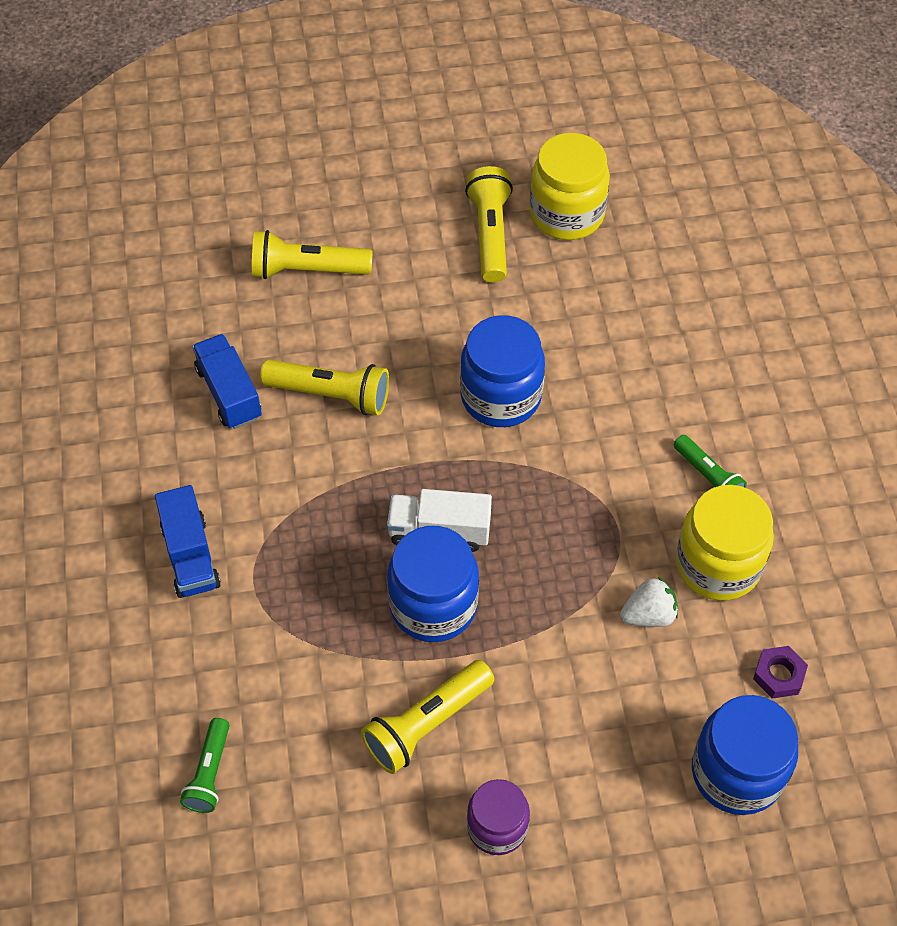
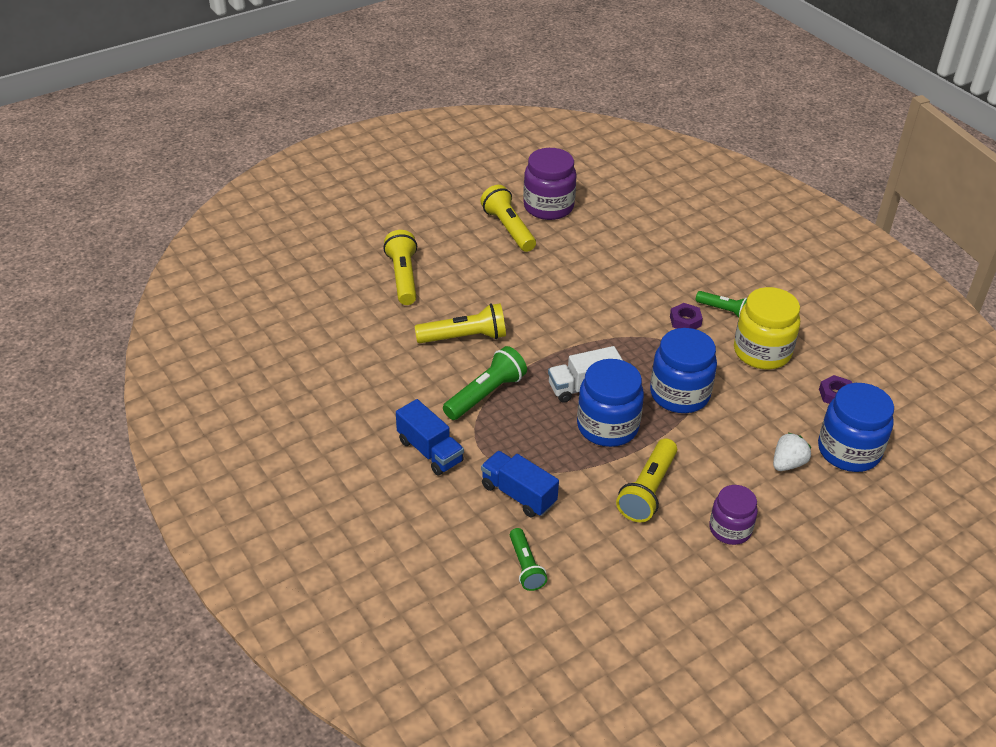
camera: 25 degrees left, 15 degrees down
blue truck [192,334,262,429] -> blue truck moved to [481,451,559,518]
yellow flashlight [252,230,373,279] -> yellow flashlight turned 105 degrees clockwise [383,230,417,305]
blue jar [460,315,545,427] -> blue jar moved to [650,328,717,413]
yellow jar [530,133,610,240] -> purple jar [523,148,577,220]
white strawberry [620,577,678,627] -> white strawberry moved to [773,433,811,471]
none -> green flashlight [443,346,527,420]
none -> purple nut [670,303,703,329]

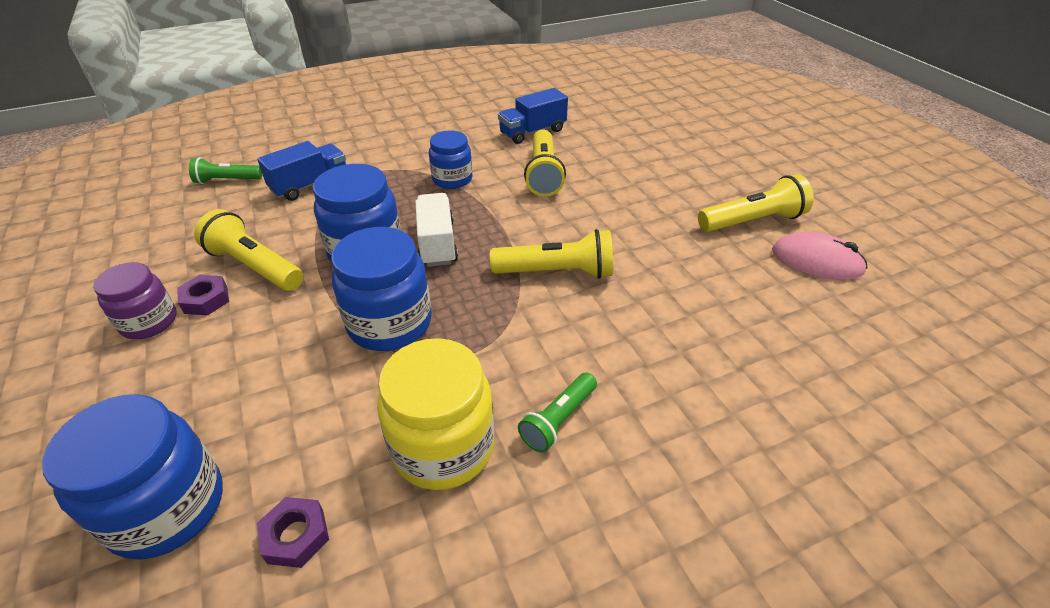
camera: 100 degrees right, 0 degrees up
yellow flashlight [383,230,417,305] -> yellow flashlight moved to [490,229,613,279]
blue truck [396,399,464,476] -> blue truck moved to [498,88,568,144]
green flashlight [443,346,527,420] -> blue jar [429,130,473,189]
purple jar [523,148,577,220] -> pink mouse [772,232,867,280]
purple nut [670,303,703,329] -> purple nut moved to [177,275,229,316]
white strawberry [773,433,811,471] -> none

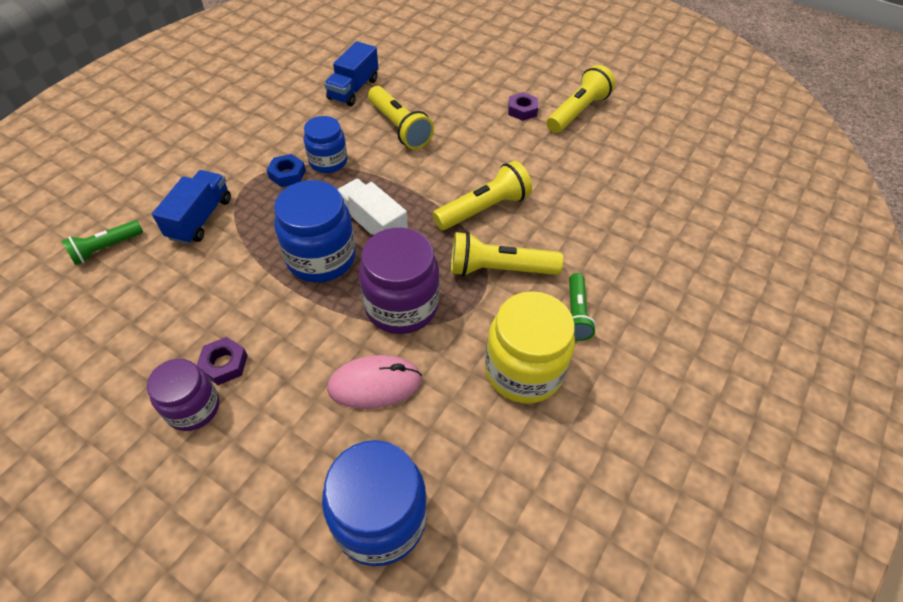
camera: 35 degrees left, 10 degrees up
yellow flashlight [194,209,303,291] -> yellow flashlight moved to [451,231,563,276]
purple nut [257,497,329,568] -> purple nut moved to [508,92,538,121]
blue jar [331,227,432,351] -> purple jar [359,228,439,334]
pink mouse [772,232,867,280] -> pink mouse moved to [327,355,422,409]
none -> blue nut [267,154,306,187]

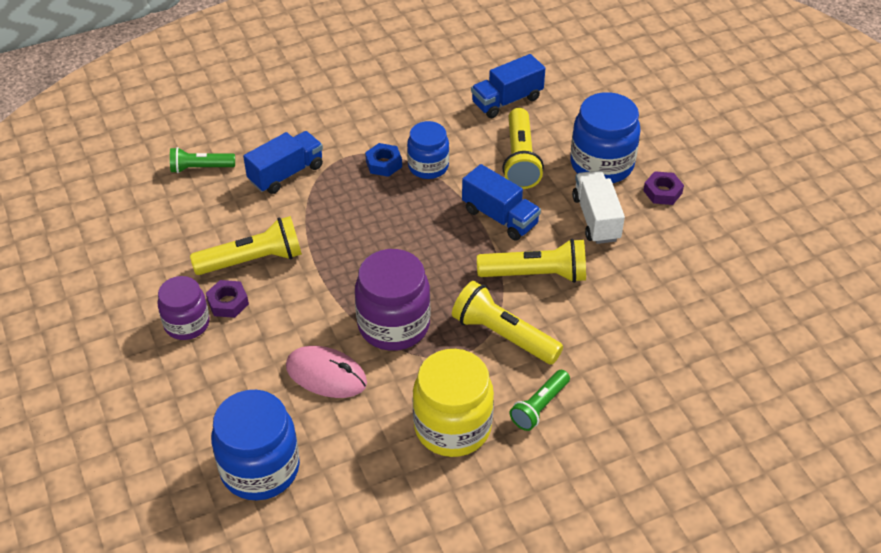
camera: 35 degrees right, 5 degrees down
blue jar [274,180,356,282] -> blue jar moved to [570,92,641,183]
white truck [338,179,408,237] -> white truck moved to [572,170,625,244]
yellow flashlight [547,65,615,133] -> yellow flashlight moved to [190,216,302,275]
none -> blue truck [462,164,541,241]

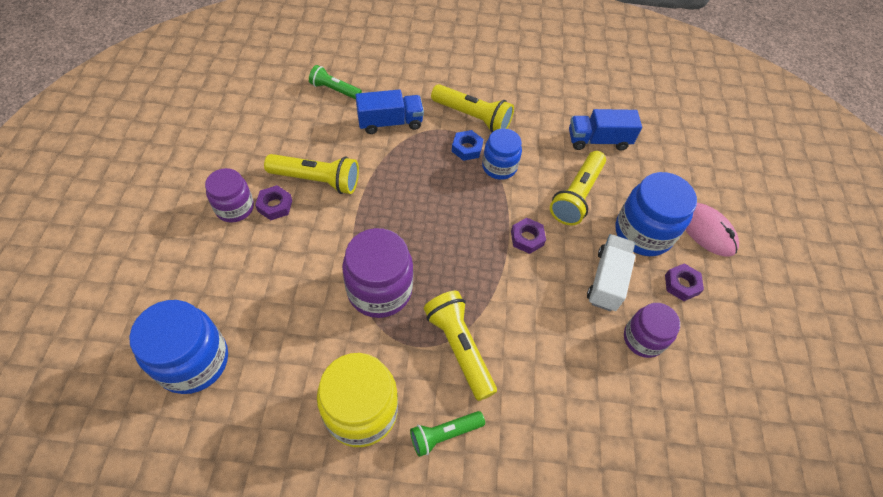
camera: 25 degrees right, 10 degrees up
pink mouse [286,346,367,398] -> pink mouse moved to [685,203,739,256]
blue truck [462,164,541,241] -> purple nut [511,218,546,254]
yellow flashlight [477,239,586,283] -> yellow flashlight moved to [431,84,514,133]
none -> purple jar [624,303,680,358]

